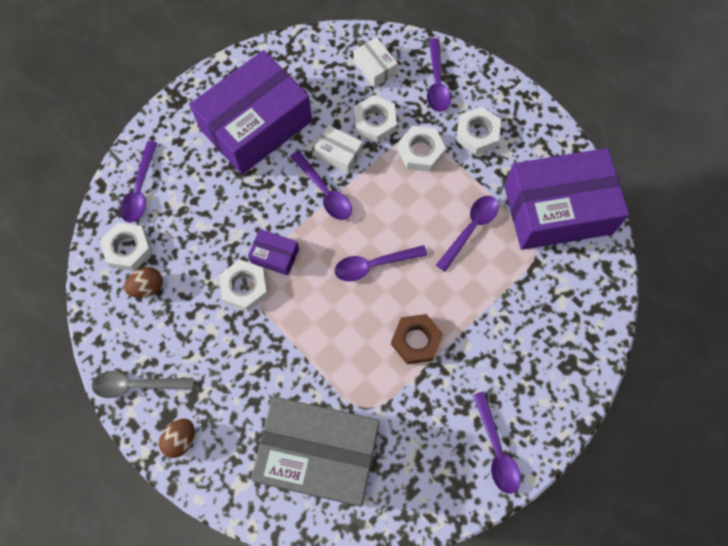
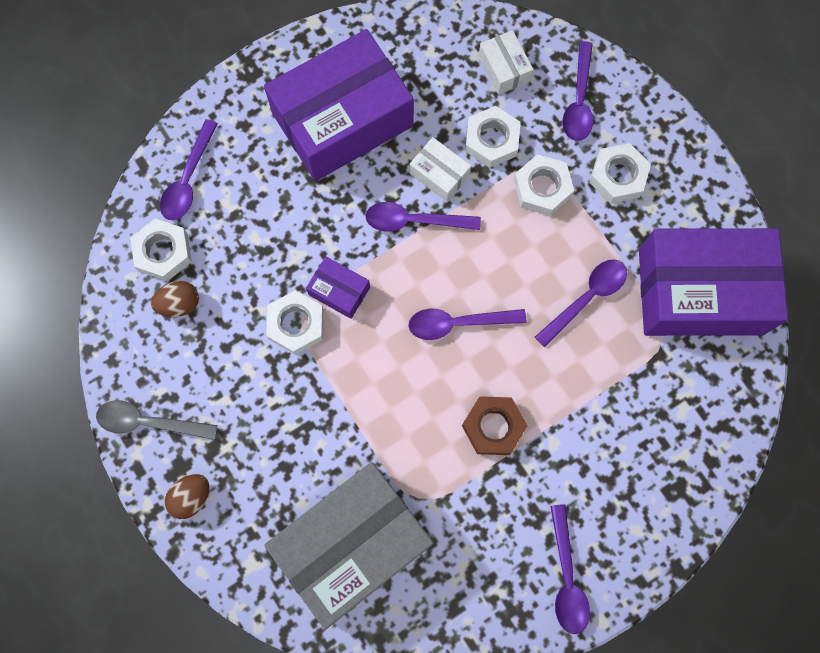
camera: 10 degrees right, 5 degrees up
grey box [251,396,380,507] -> grey box turned 60 degrees counterclockwise [264,462,433,630]
purple spoon [290,151,352,220] -> purple spoon turned 120 degrees clockwise [365,202,481,232]

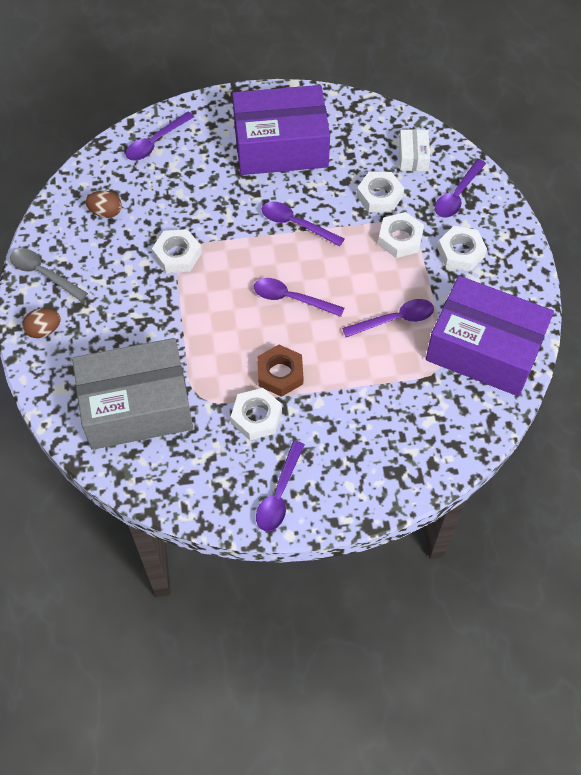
camera: 25 degrees right, 15 degrees down
white nut [130,219,192,281] -> white nut moved to [231,388,282,440]
purple box [306,256,370,319] -> none
white box [410,137,471,202] -> none

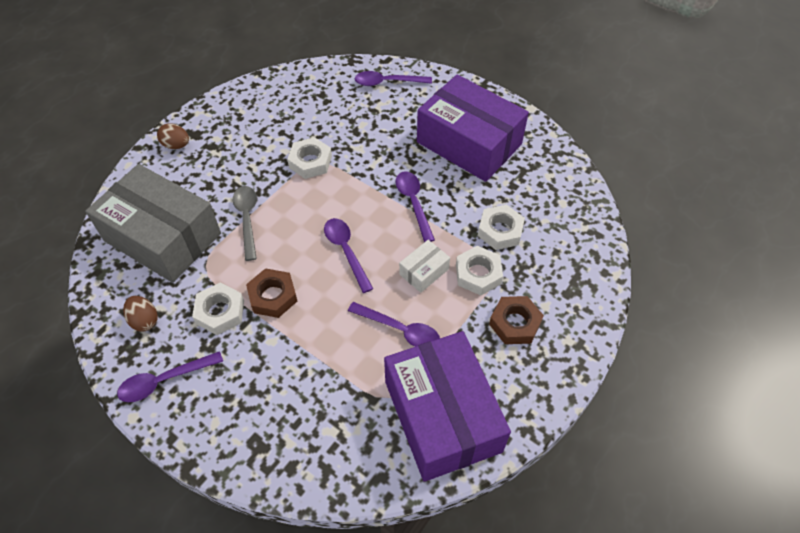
camera: 45 degrees right, 5 degrees down
grey spoon [10,248,88,301] -> grey spoon moved to [233,186,257,261]
brown egg [86,190,122,218] -> brown egg moved to [123,296,158,332]
white box [399,129,430,171] -> white box moved to [399,240,450,293]
purple spoon [435,159,486,218] -> none
white nut [437,226,487,272] -> brown nut [489,296,544,344]

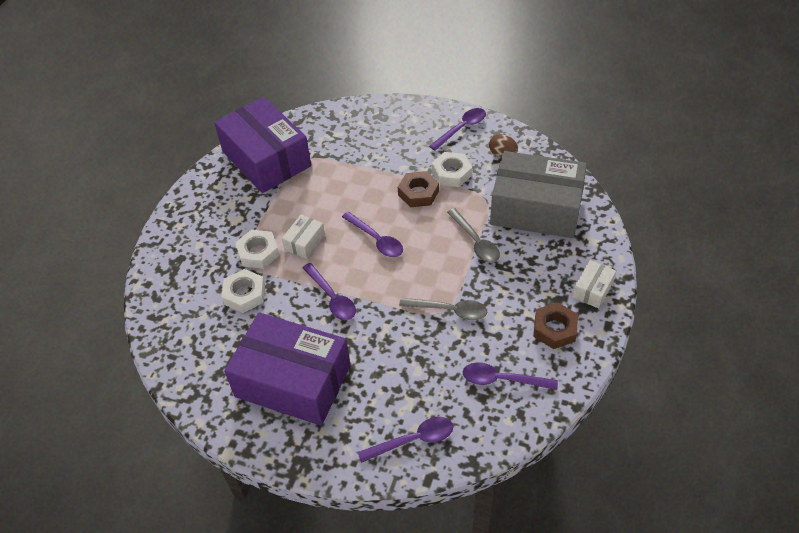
camera: 165 degrees right, 5 degrees down
brown egg [157,123,189,149] -> white box [572,260,616,309]
white nut [287,137,332,179] -> grey spoon [399,298,487,320]
purple spoon [348,302,440,347] -> purple spoon moved to [463,362,558,390]
brown nut [489,296,544,344] -> brown nut moved to [533,302,578,349]

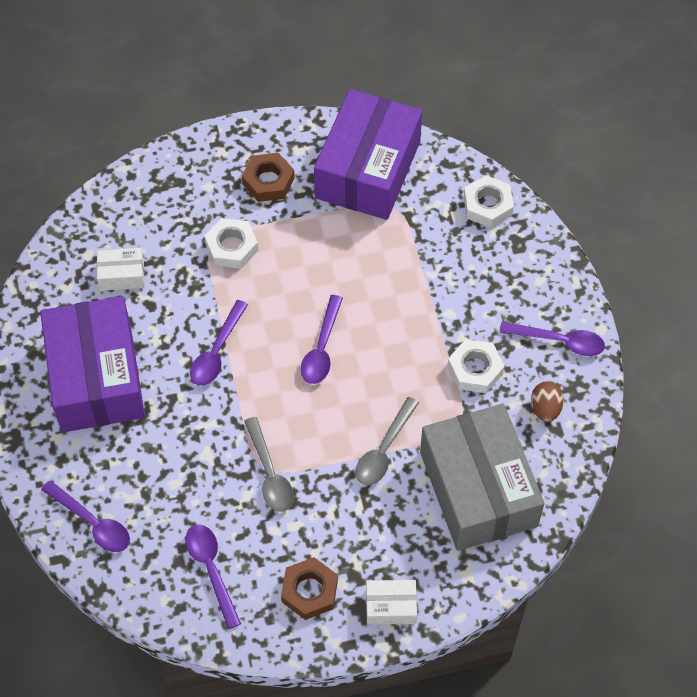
camera: 55 degrees right, 10 degrees up
white nut [222,269,265,313] -> white nut moved to [464,175,514,228]
white box [282,215,325,259] -> white box moved to [97,248,144,291]
brown nut [398,171,439,207] -> brown nut moved to [242,153,295,202]

